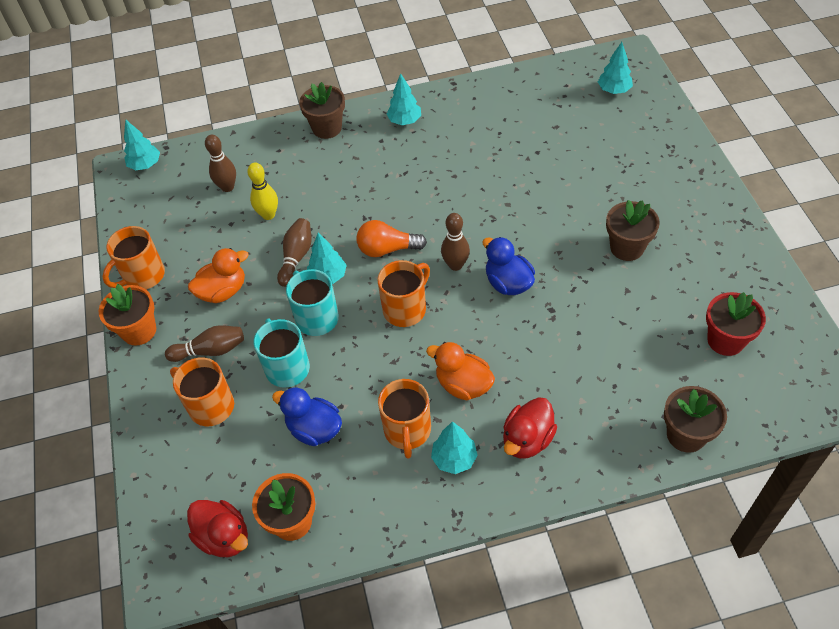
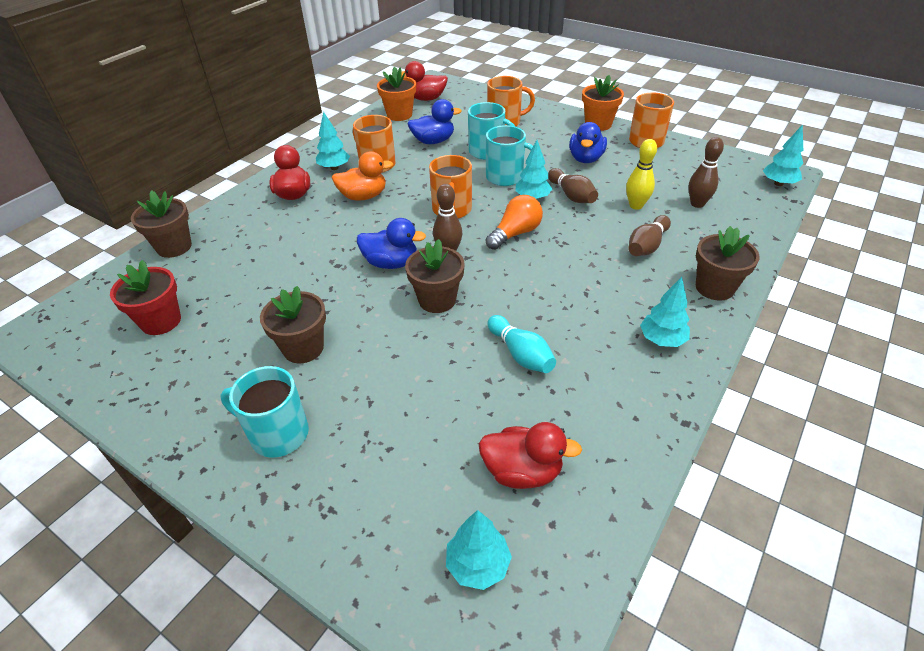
camera: 135 degrees right, 10 degrees down
brown bowling pin [165,325,244,362] -> brown bowling pin moved to [628,215,671,256]
orange duck [188,248,249,303] -> blue duck [569,122,607,163]
none -> turquoise mug [220,366,309,458]
none -> brown flower pot [405,239,465,313]
none -> red duck [479,422,582,489]
none -> turquoise bowling pin [487,315,556,373]

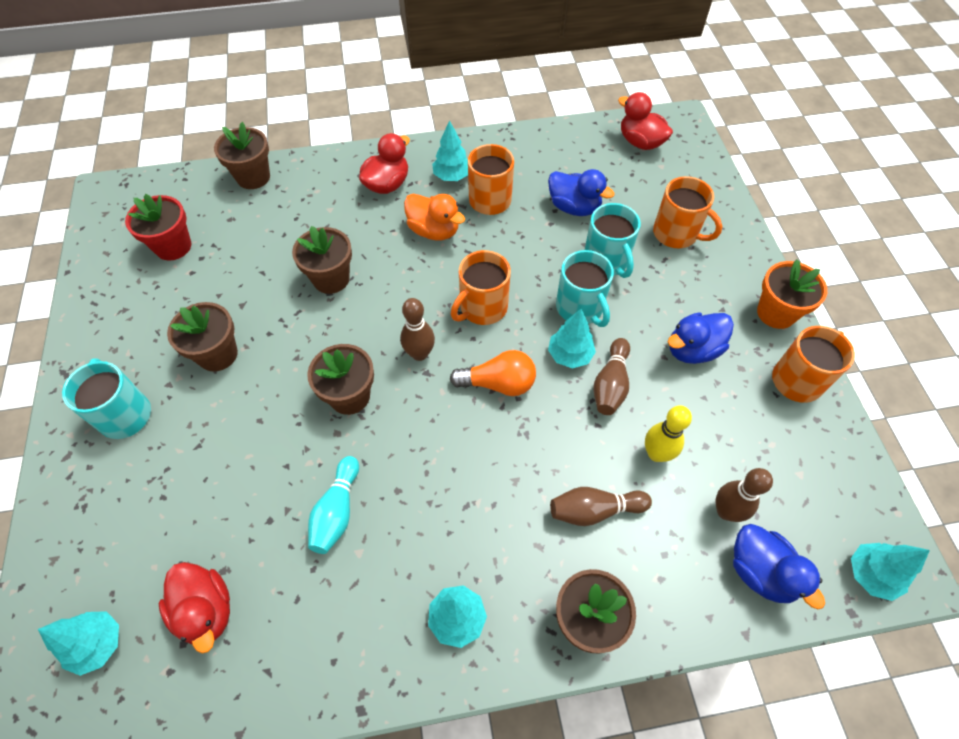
camera: 45 degrees right, 15 degrees up
blue duck [357,218,426,269] -> blue duck moved to [733,524,825,609]
orange flower pot [377,67,416,121] -> none
none -> brown flower pot [292,226,352,294]

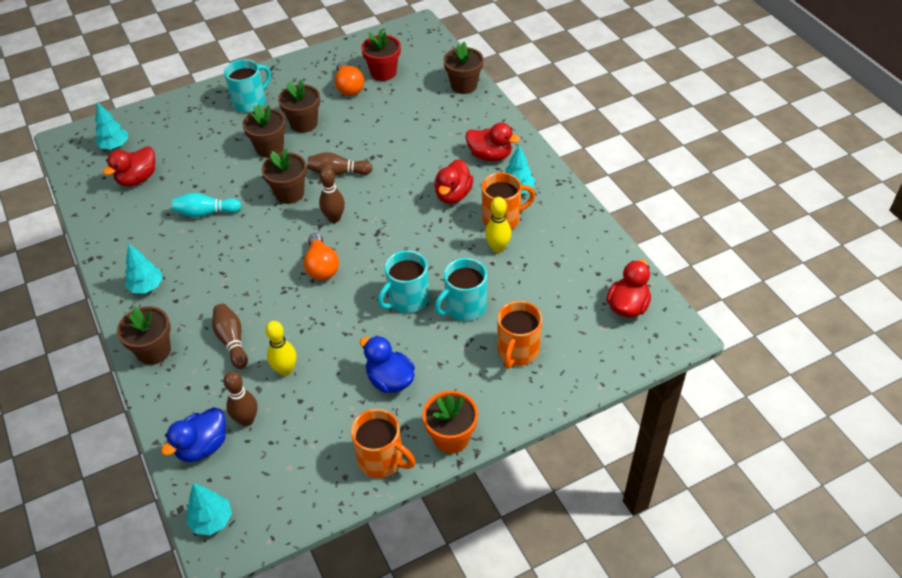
camera: 75 degrees right, 10 degrees down
brown flower pot [292,226,352,294] -> brown flower pot moved to [243,104,286,158]
orange duck [404,194,465,240] -> red duck [434,159,473,204]
orange mug [451,250,511,325] -> none
blue duck [548,169,615,216] -> none
turquoise tree [548,309,596,369] -> none
brown bowling pin [594,338,630,415] -> brown bowling pin moved to [307,152,373,176]
none -> orange light bulb [335,61,364,96]
none -> yellow bowling pin [485,197,511,253]

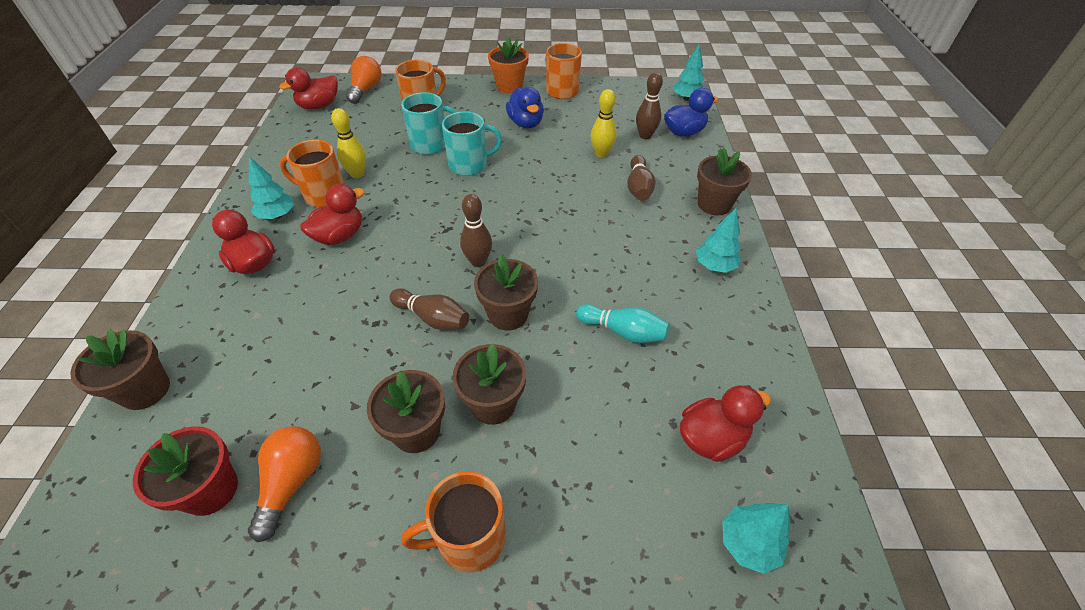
camera: 155 degrees left, 0 degrees up
turquoise mug [224,59,271,112] -> orange mug [401,471,506,573]
orange light bulb [303,233,339,280] -> orange light bulb moved to [346,56,381,104]

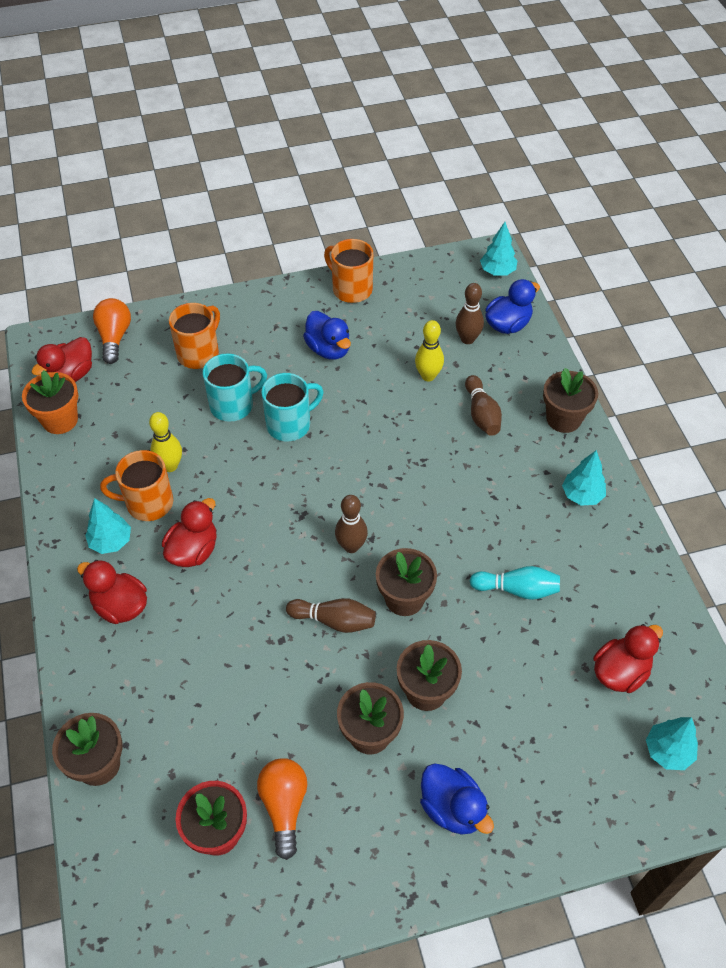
camera: 15 degrees left, 5 degrees up
orange mug [401,471,506,573] -> blue duck [420,763,494,835]
orange flower pot [488,36,529,93] -> orange flower pot moved to [22,370,79,434]

